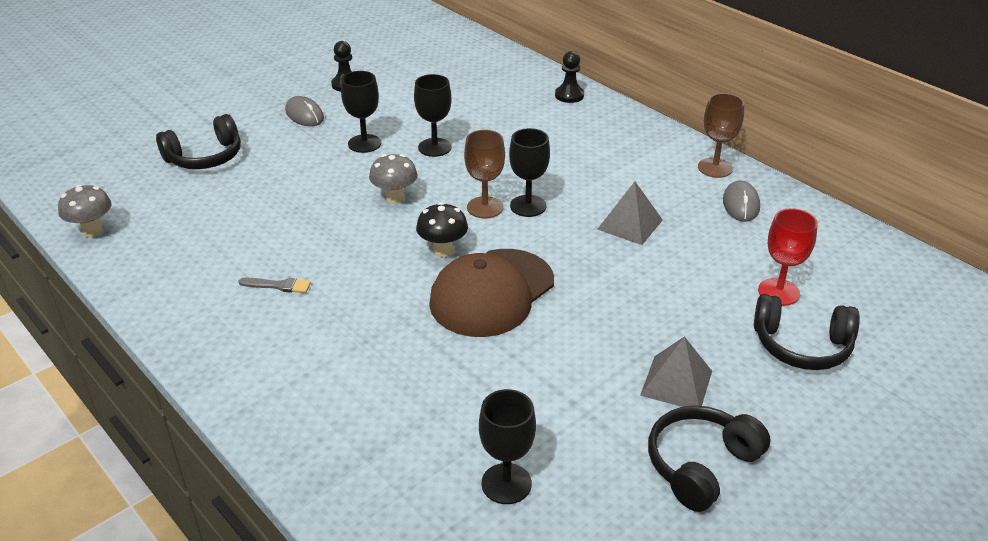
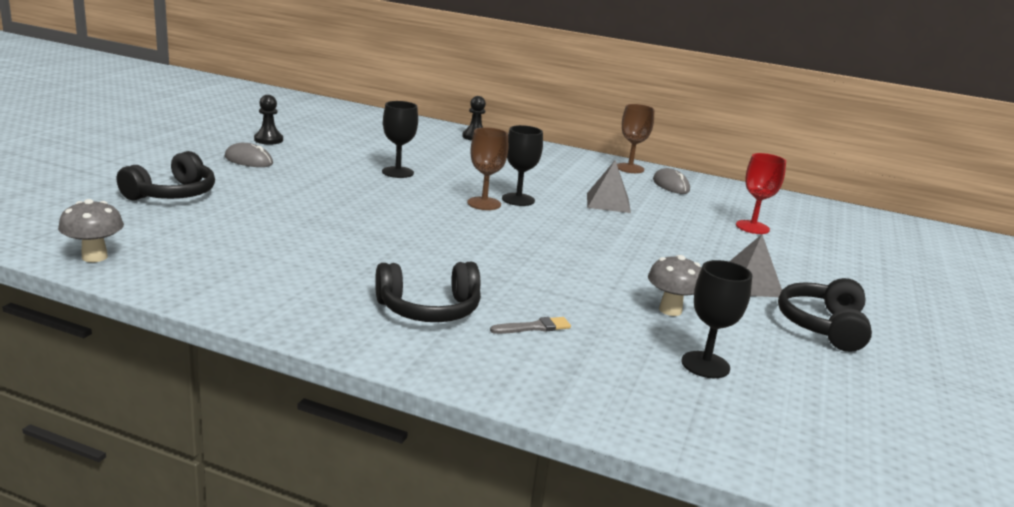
camera: 30 degrees left, 15 degrees down
grey brush [239,278,311,293] -> grey brush moved to [490,317,571,334]
black goblet [341,71,381,153] -> none
grey mushroom [369,154,418,205] -> grey mushroom moved to [648,255,701,316]
black mushroom [416,202,468,258] -> none
brown cap [429,249,554,337] -> none
black headphones [754,294,860,370] -> black headphones moved to [375,262,481,322]

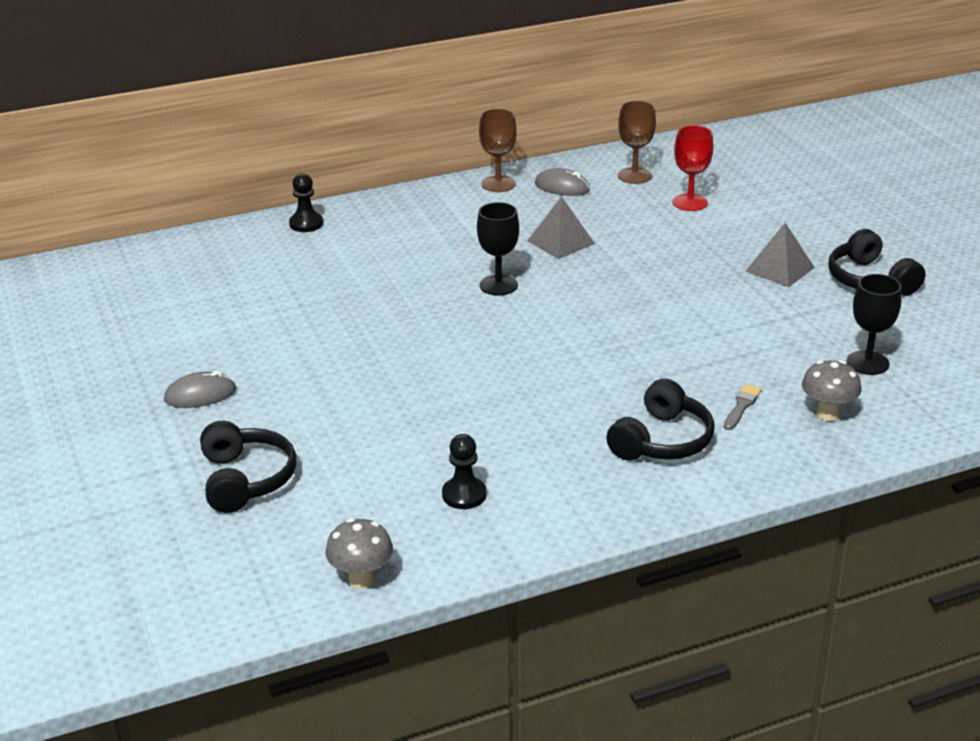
camera: 40 degrees left, 10 degrees up
black pawn [254,95,283,144] -> black pawn moved to [442,434,487,509]
black goblet [382,101,418,178] -> none
brown goblet [467,128,508,210] -> brown goblet moved to [618,101,656,184]
grey mushroom [648,255,701,316] -> grey mushroom moved to [802,360,861,421]

